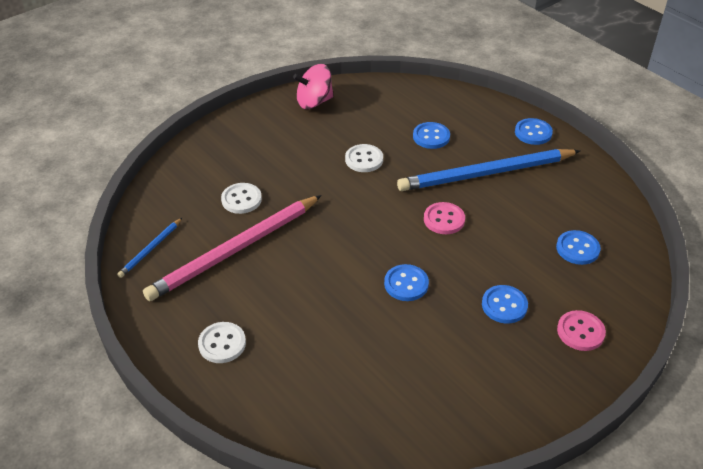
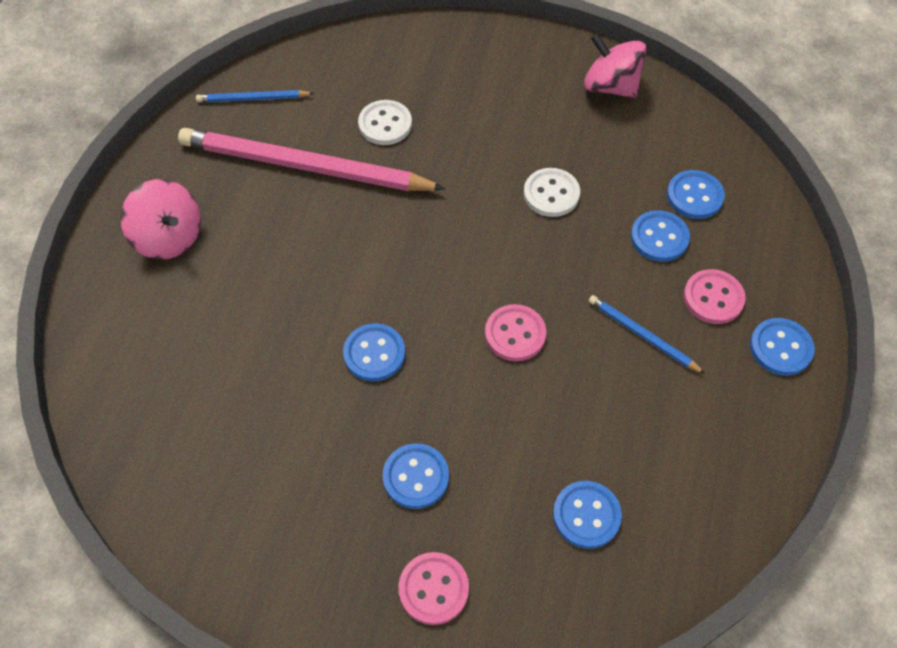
camera: 55 degrees right, 15 degrees up
white button [198,322,246,363] -> pink spinning top [120,179,201,260]
blue pencil [397,149,580,191] -> blue pencil [589,295,705,374], size x0.44
none -> blue button [667,170,725,219]
none -> pink button [683,269,746,324]

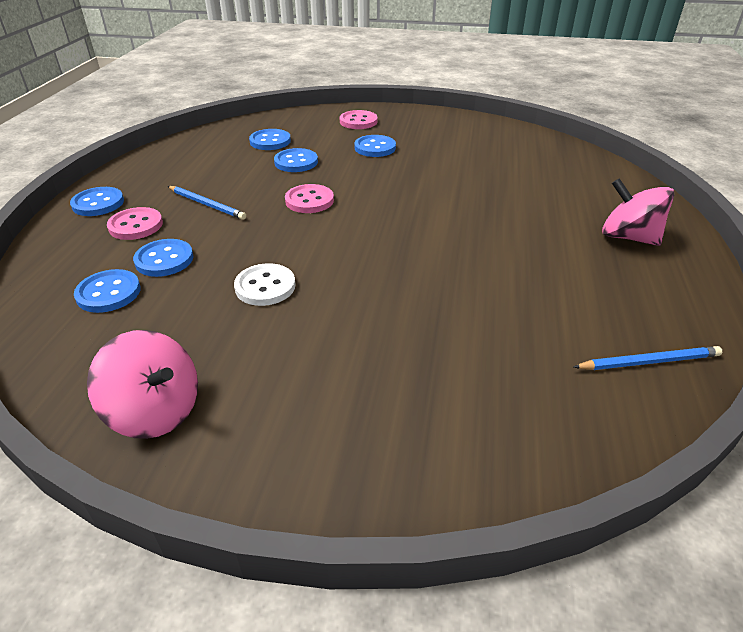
camera: 175 degrees right, 20 degrees down
pink pencil [178,128,446,191] -> none
blue button [343,323,405,382] -> blue button moved to [274,148,318,172]
white button [358,100,412,145] -> none

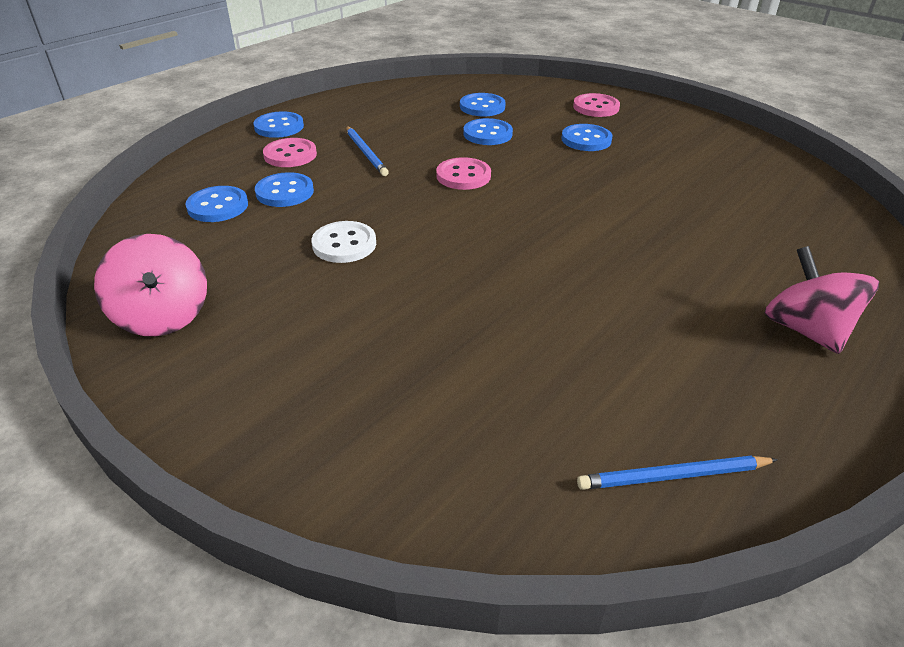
camera: 30 degrees right, 0 degrees up
blue pencil [574,346,722,370] -> blue pencil turned 150 degrees clockwise [577,456,778,490]

